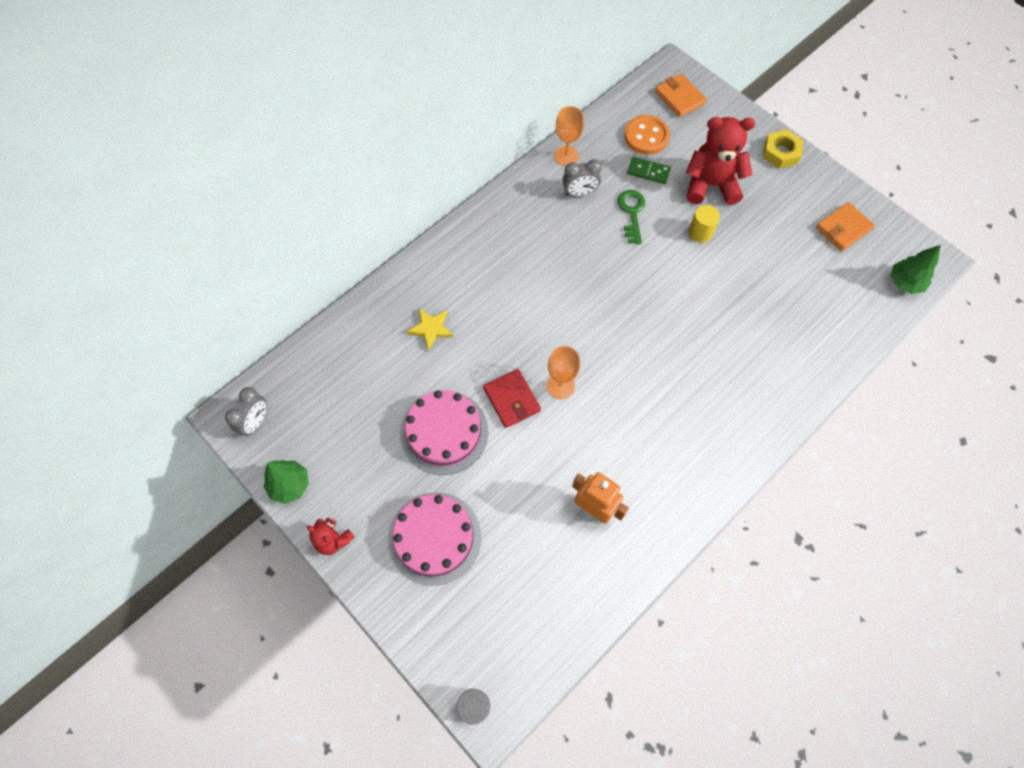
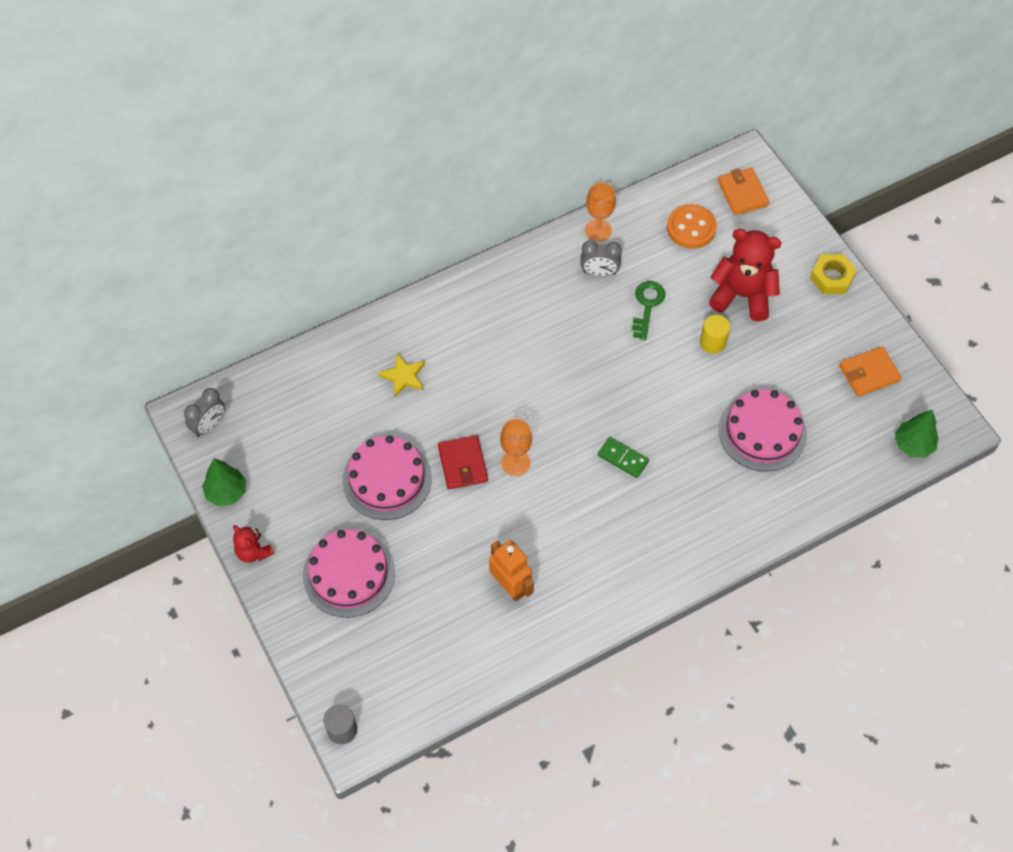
camera: 15 degrees right, 5 degrees down
green domino [627,157,671,184] -> green domino moved to [598,437,649,478]
none -> pink cake [719,389,807,472]

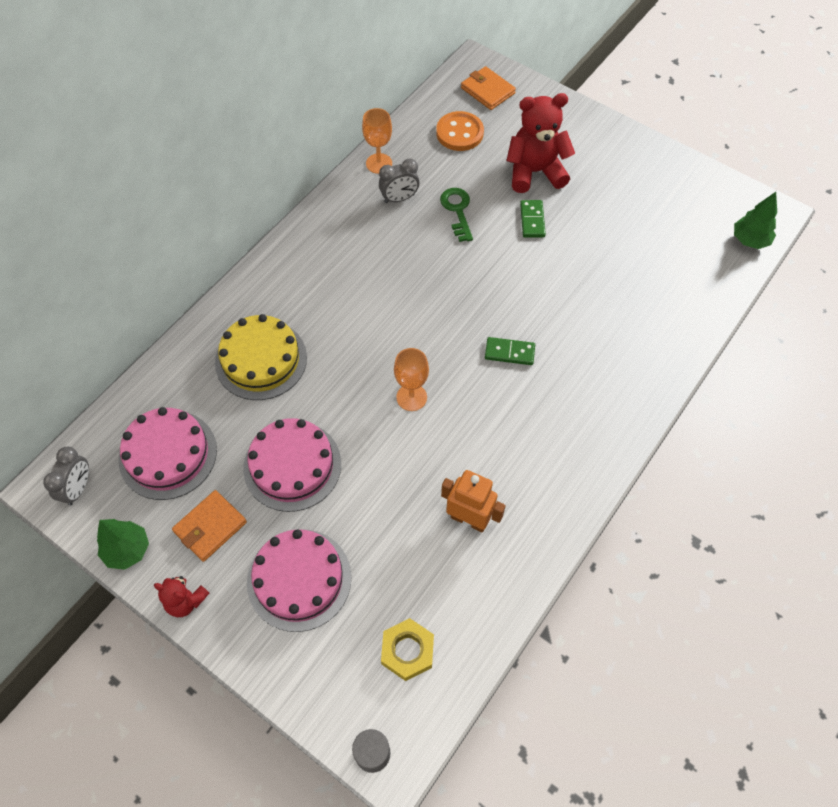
camera: 25 degrees left, 0 degrees up
yellow star [378,353,425,397] -> yellow cake [215,314,307,400]
red wallet [438,435,488,490] -> none
yellow cylinder [700,315,730,354] -> green domino [520,200,546,238]
pink cake [719,389,807,472] -> pink cake moved to [119,407,217,500]
yellow nut [810,254,857,294] -> yellow nut moved to [381,618,434,681]
orange wallet [839,347,902,397] -> orange wallet moved to [172,490,247,562]

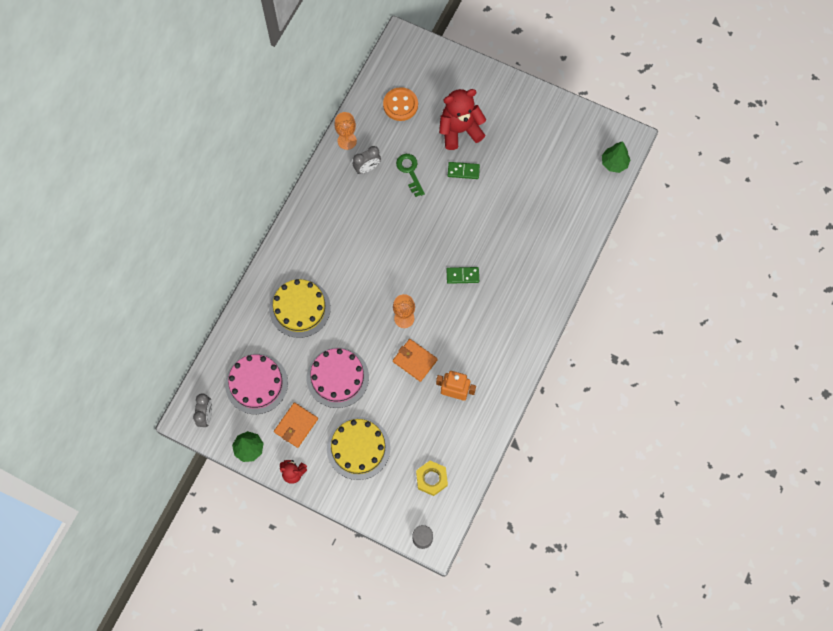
camera: 10 degrees left, 10 degrees up
pink cake [247,529,352,632] -> yellow cake [327,417,391,480]
orange wallet [461,66,516,110] -> orange wallet moved to [393,339,437,382]
green domino [520,200,546,238] -> green domino turned 75 degrees counterclockwise [448,162,480,179]

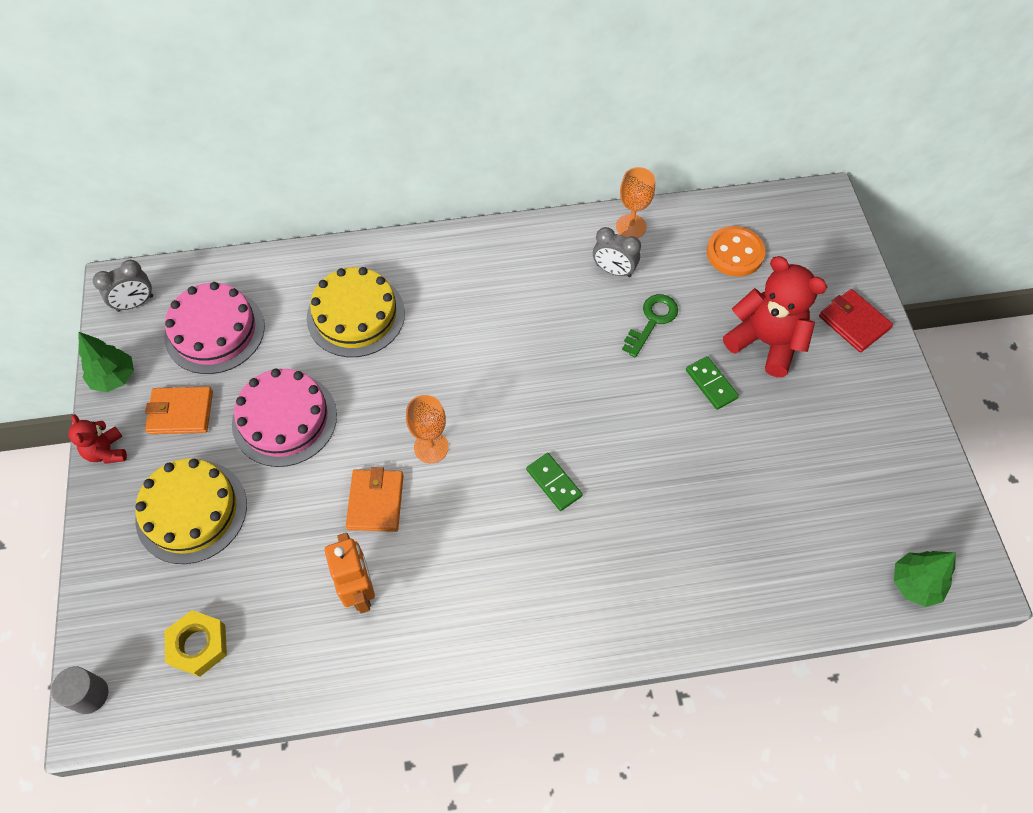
camera: 55 degrees right, 10 degrees down
none -> red wallet [819,289,893,352]

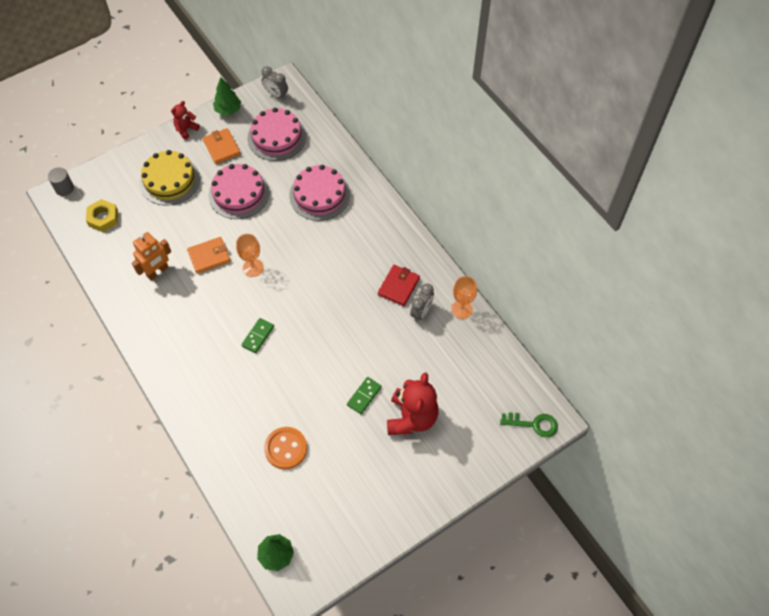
camera: 65 degrees right, 0 degrees up
yellow cake [307,267,405,357] -> pink cake [289,165,350,221]
grey clock [593,227,641,277] -> grey clock turned 150 degrees counterclockwise [410,284,434,322]
green key [622,294,678,358] -> green key moved to [500,412,558,437]
orange button [707,226,765,277] -> orange button moved to [264,427,307,469]
red wallet [819,289,893,352] -> red wallet moved to [378,265,420,306]

